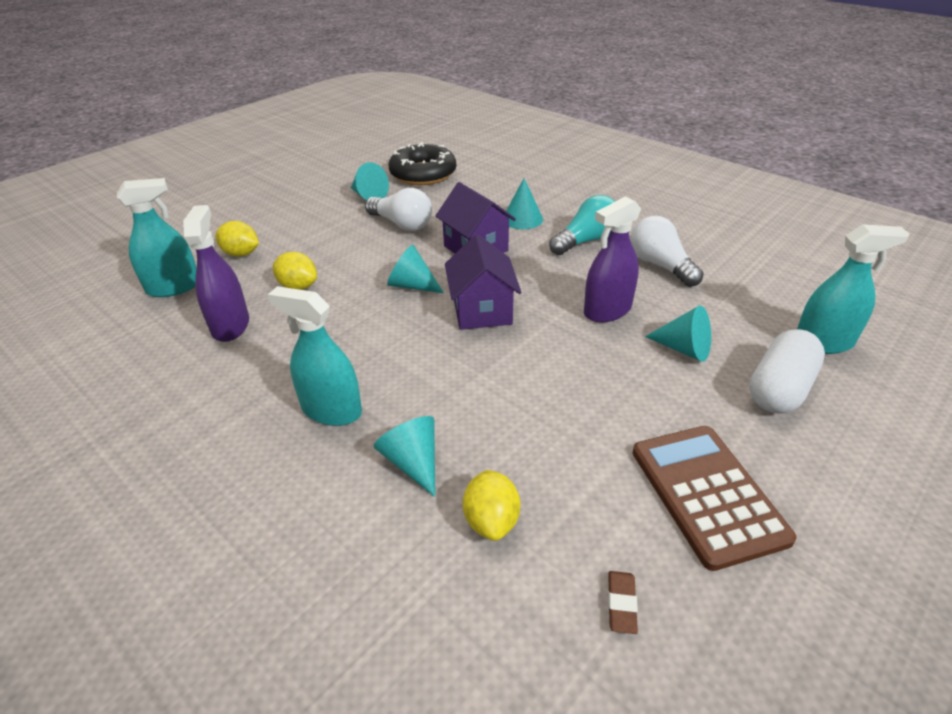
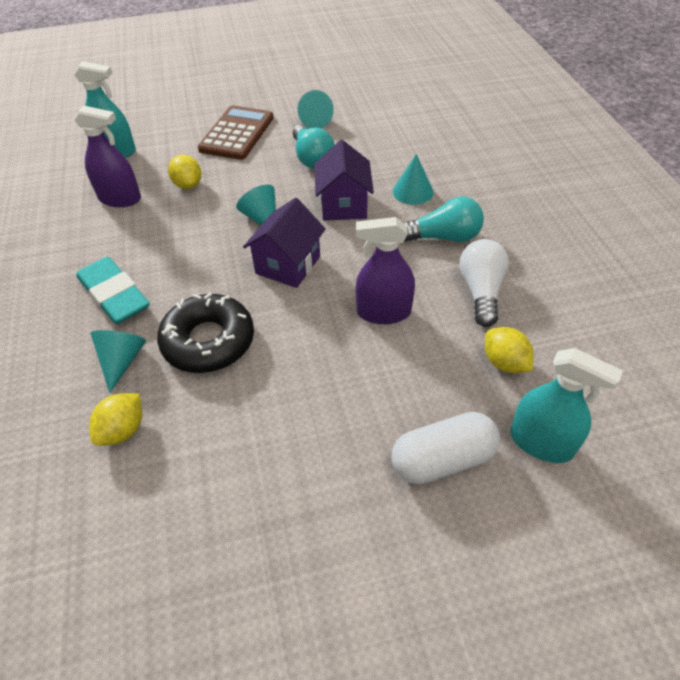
camera: 35 degrees right, 10 degrees up
purple spray bottle [183,205,249,342] -> purple spray bottle turned 75 degrees clockwise [73,105,141,207]
yellow lemon [215,221,259,257] -> yellow lemon moved to [485,327,533,373]
turquoise spray bottle [268,286,362,426] -> turquoise eraser [76,257,150,324]
white light bulb [365,188,432,231] -> turquoise light bulb [293,124,335,169]
black donut [389,142,456,185] -> black donut moved to [157,293,254,373]
brown eraser [608,571,638,634] -> none
brown calculator [633,426,797,571] -> brown calculator moved to [198,105,274,160]
turquoise cone [645,305,711,362] -> none

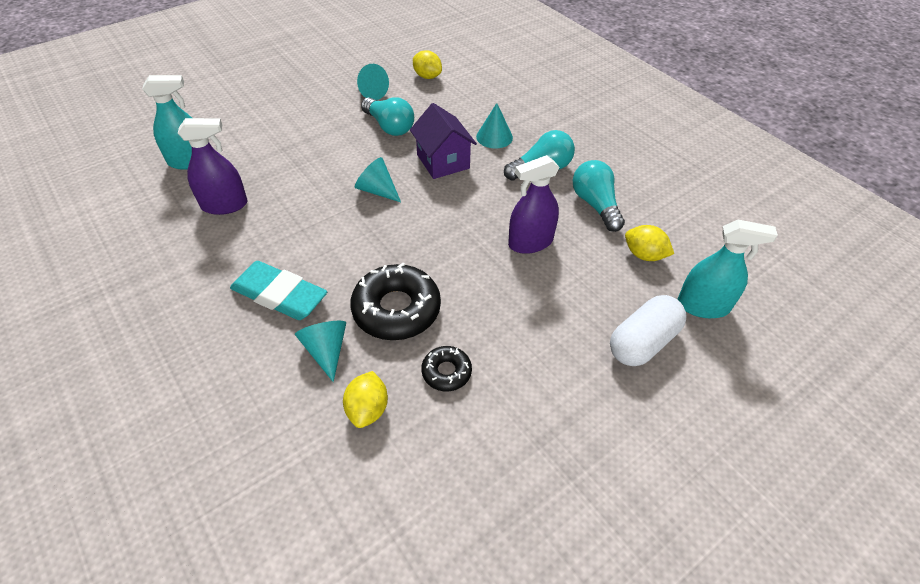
camera: 25 degrees left, 0 degrees up
yellow lemon [168,154,202,189] -> yellow lemon moved to [413,50,442,79]
brown calculator [198,105,274,160] -> none
purple house [243,198,326,288] -> none
white light bulb [459,239,509,327] -> turquoise light bulb [573,160,625,232]
none -> black donut [421,346,472,391]

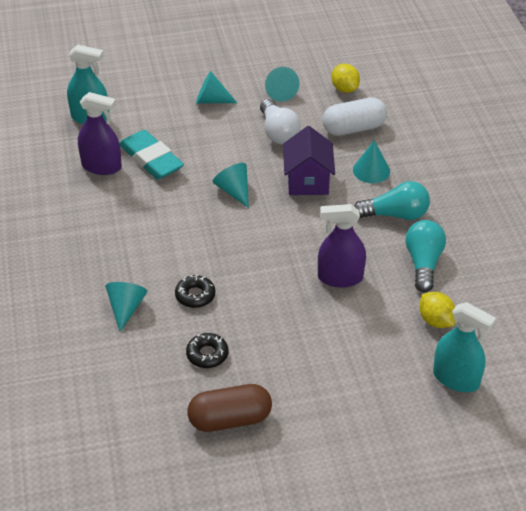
camera: 25 degrees right, 5 degrees down
turquoise eraser [230,261,327,320] -> turquoise eraser moved to [119,130,184,180]
yellow lemon [343,371,388,428] -> none
black donut [350,263,441,340] -> black donut [175,275,215,308], size x0.52
turquoise light bulb [361,97,414,136] -> white light bulb [260,99,301,144]
white capsule [610,295,687,366] -> white capsule moved to [322,97,387,136]
none -> brown capsule [187,384,272,432]
none -> turquoise cone [196,71,237,103]

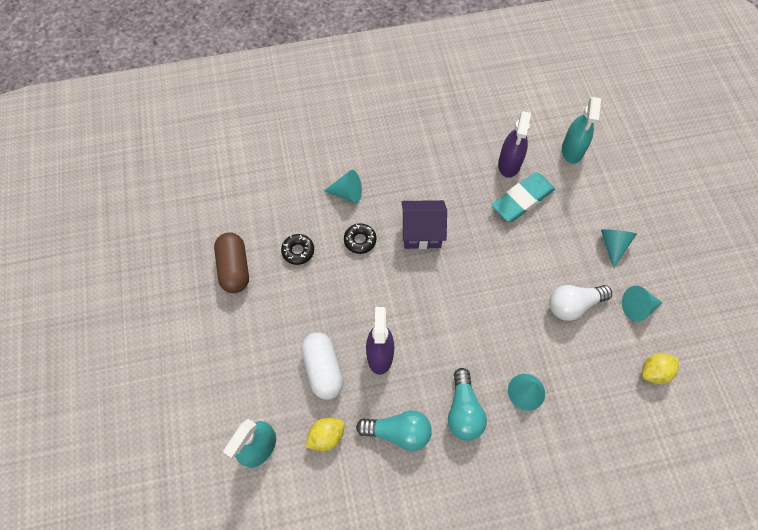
camera: 90 degrees right, 20 degrees up
turquoise cone [213,163,249,208] -> none
purple house [283,126,335,195] -> purple house moved to [402,200,447,249]
white capsule [322,97,387,136] -> white capsule moved to [301,332,344,400]

